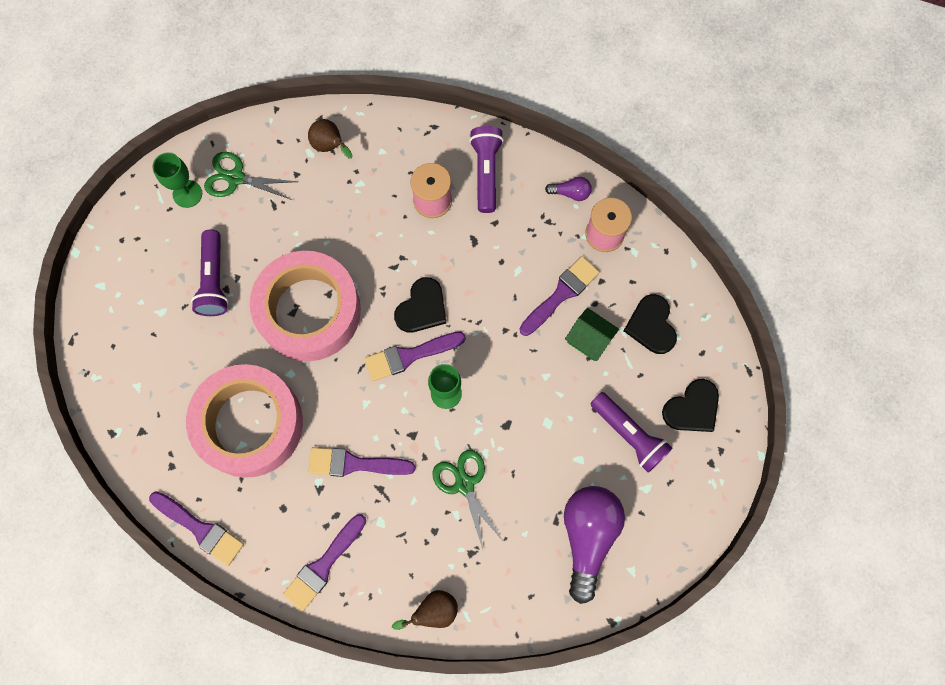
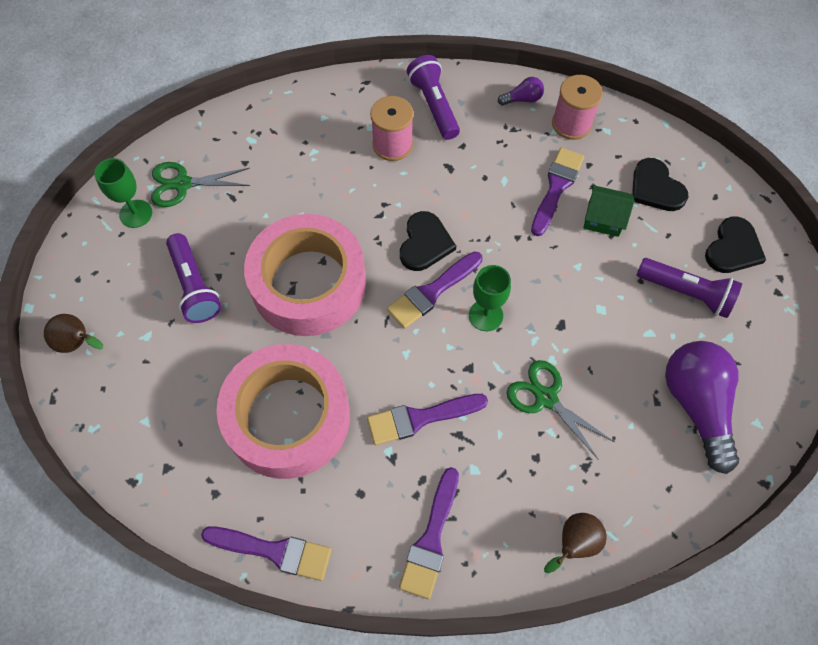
camera: 20 degrees left, 10 degrees down
brown pear [308,119,352,159] -> brown pear moved to [44,314,103,353]

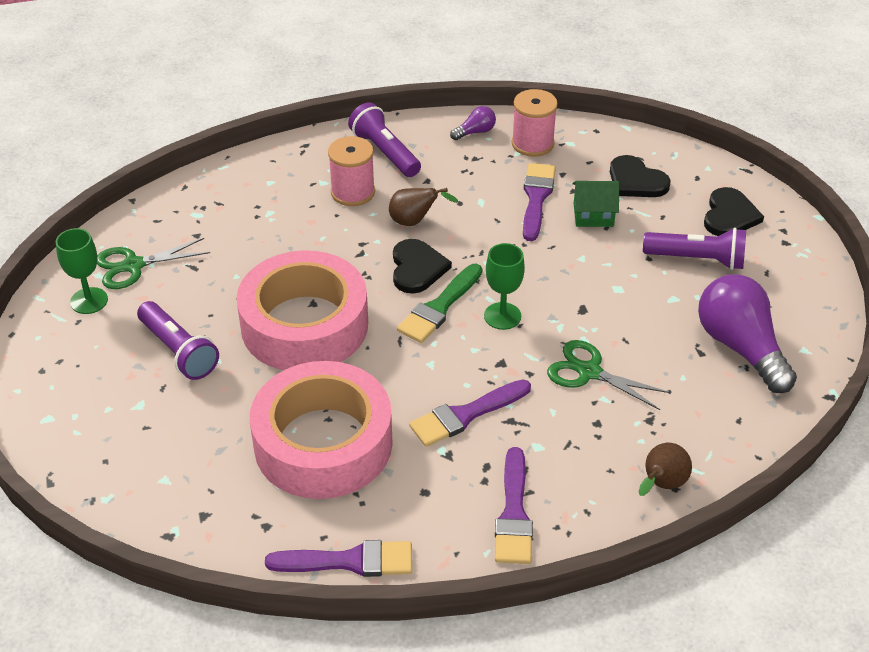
camera: 15 degrees left, 20 degrees down
brown pear [44,314,103,353] -> brown pear moved to [389,188,459,226]
purple brush [387,251,482,329] -> green brush [397,264,482,343]

